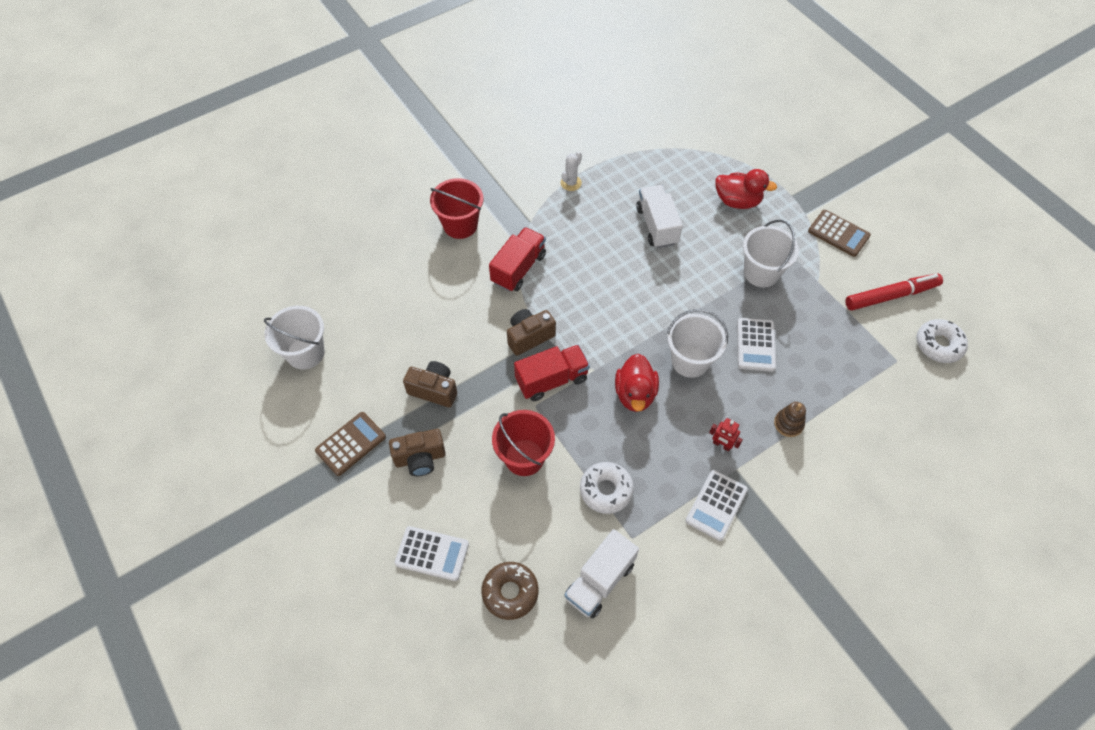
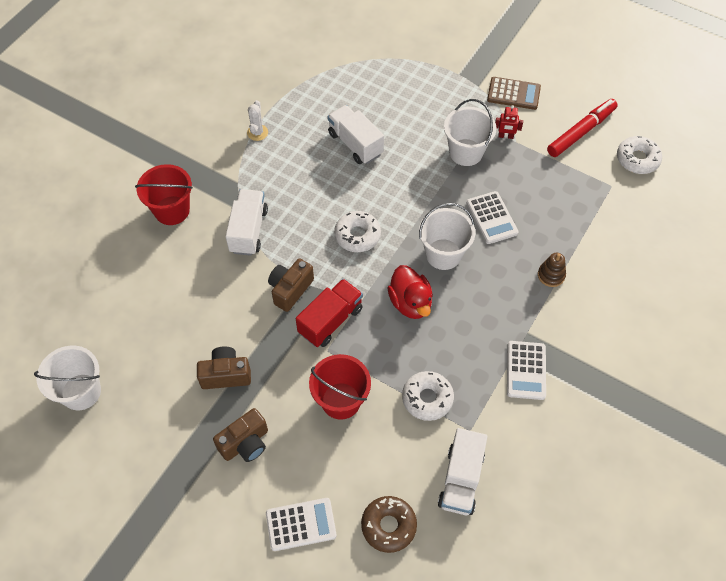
camera: 25 degrees left, 0 degrees up
brown calculator [315,412,386,476] -> none
red truck [489,227,546,292] -> white truck [225,189,268,256]
red robot [709,418,743,451] -> red robot moved to [495,105,523,139]
red duck [715,169,777,209] -> none
none -> white donut [334,211,381,252]

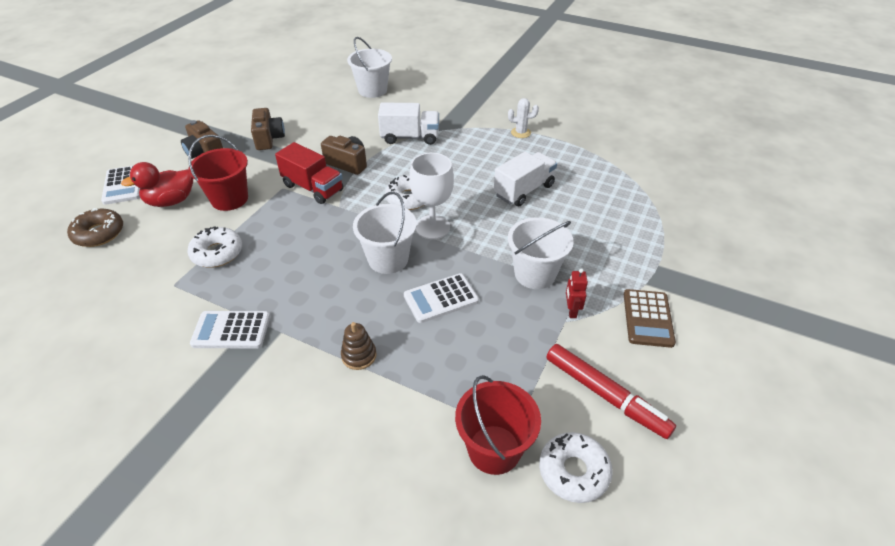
camera: 85 degrees right, 15 degrees down
white bucket [34,346,101,410] -> white bucket moved to [347,37,392,98]
red bucket [135,164,193,225] -> red bucket moved to [455,375,541,475]
red duck [387,265,433,319] -> red duck moved to [121,162,193,207]
white truck [438,428,487,515] -> none
none -> white goblet [409,153,454,239]

